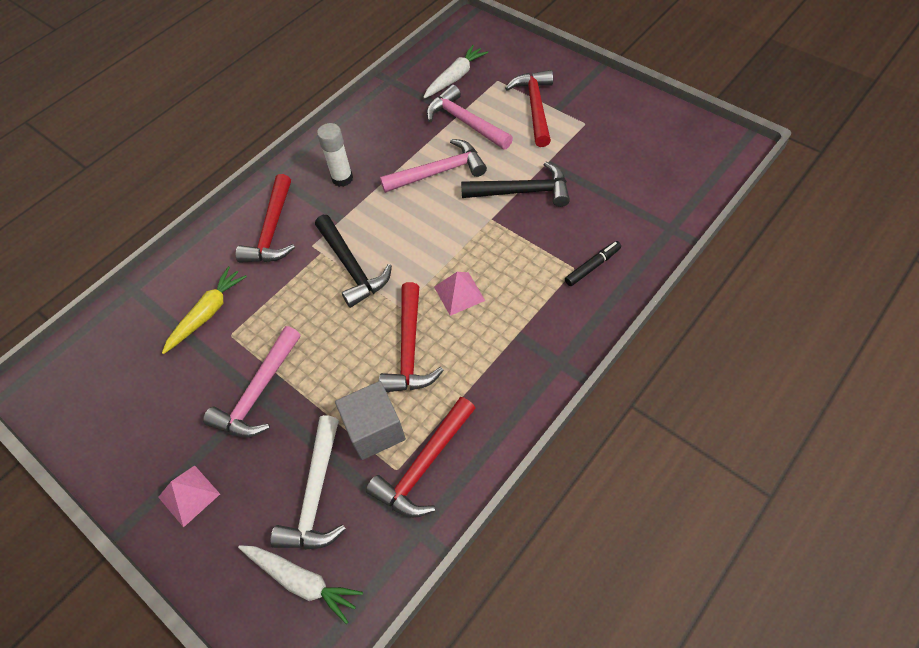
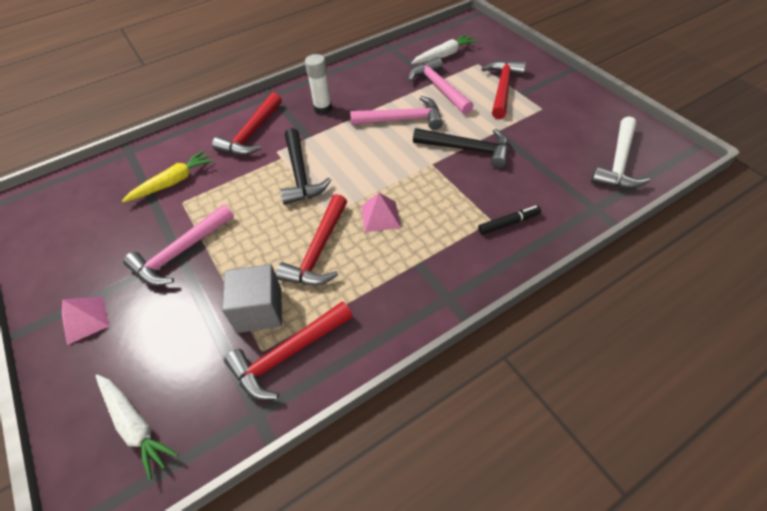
camera: 15 degrees right, 5 degrees down
white hammer [270,415,346,550] -> white hammer moved to [591,116,650,189]

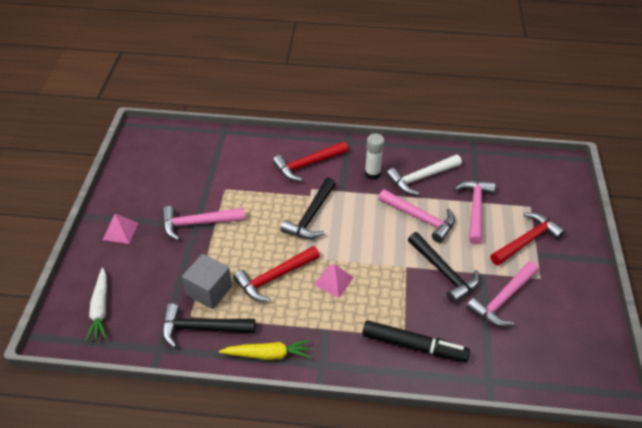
camera: 35 degrees right, 5 degrees down
yellow carrot [122,150,214,202] -> yellow carrot moved to [219,339,311,360]
red hammer [224,301,353,400] -> black hammer [162,303,255,348]
white carrot [411,34,477,64] -> none
black marker [478,206,541,235] -> black marker [362,320,470,362], size x1.83
white hammer [591,116,650,189] -> white hammer moved to [386,154,462,195]
none -> pink hammer [466,261,538,327]

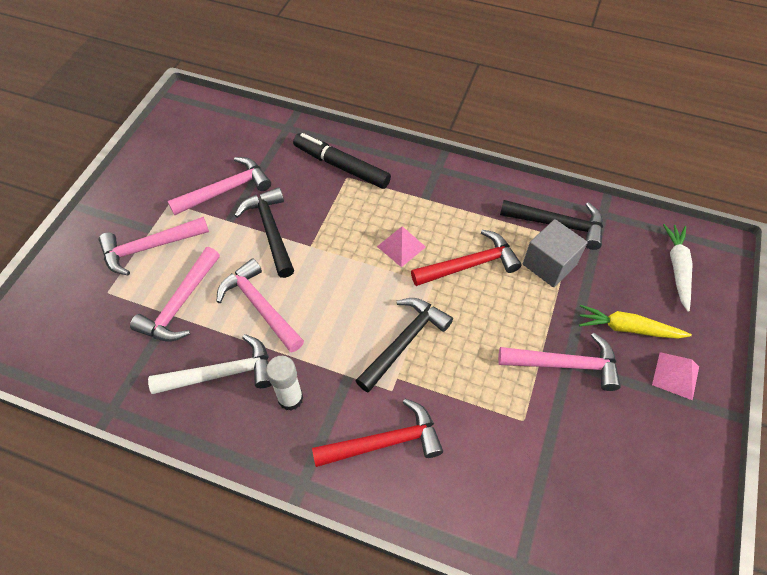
camera: 165 degrees left, 10 degrees up
yellow carrot [219,339,311,360] -> yellow carrot moved to [579,305,692,339]
red hammer [491,213,565,266] -> pink hammer [99,217,209,276]

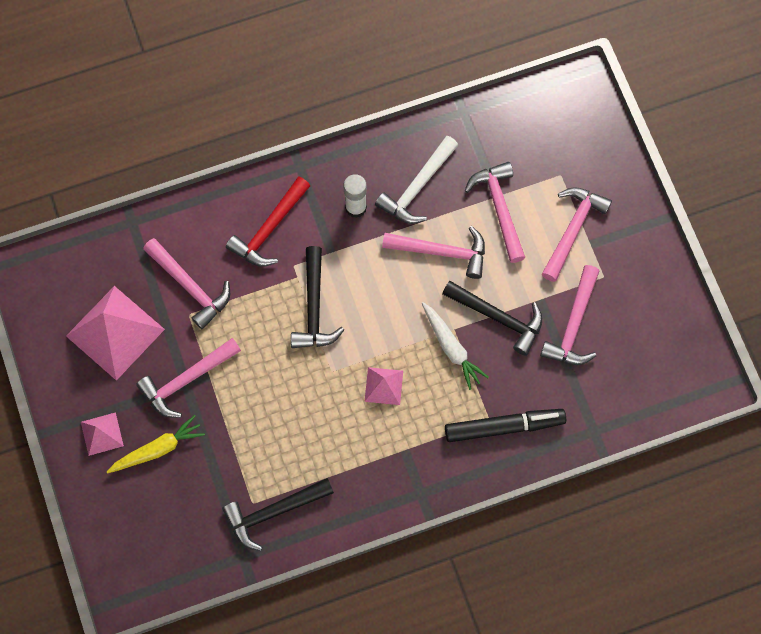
camera: 140 degrees right, 15 degrees up
red hammer [411,230,522,286] -> none
grey cube [523,219,588,287] -> none
white carrot [663,224,693,312] -> white carrot moved to [422,302,489,390]
none -> pink pyramid [66,286,165,381]
none -> pink hammer [143,238,230,329]

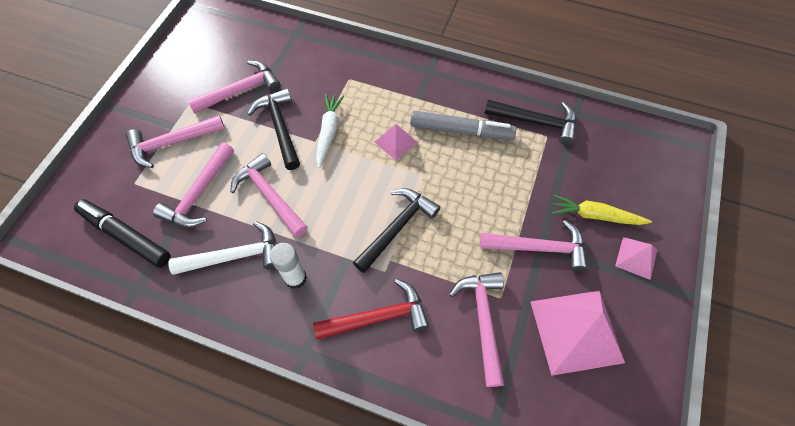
camera: 140 degrees left, 10 degrees down
black marker [445,409,566,442] -> black marker moved to [74,199,171,268]
none -> grey marker [410,111,516,140]

